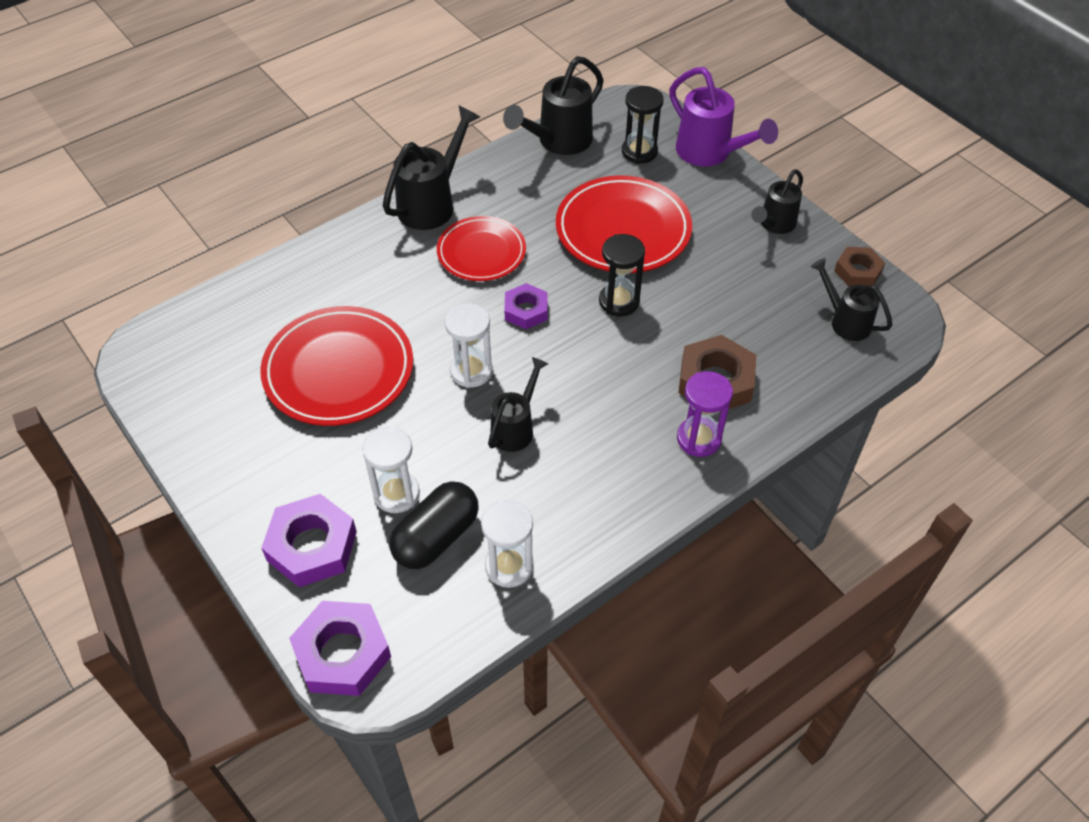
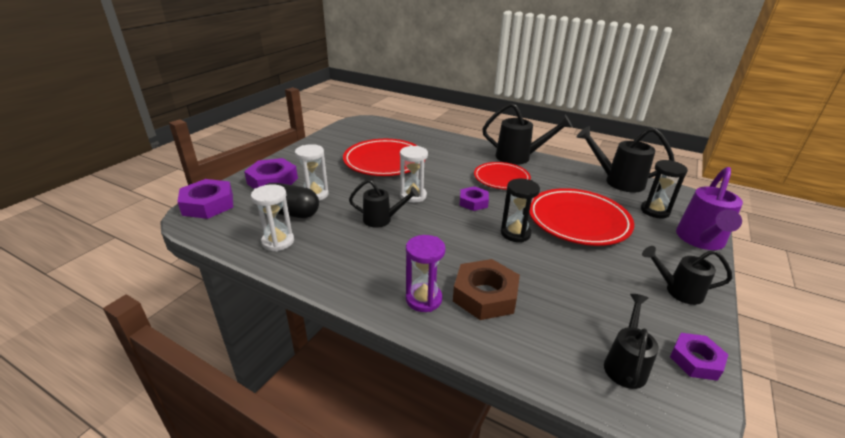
camera: 65 degrees right, 20 degrees down
brown nut [834,247,885,286] -> purple nut [670,333,728,381]

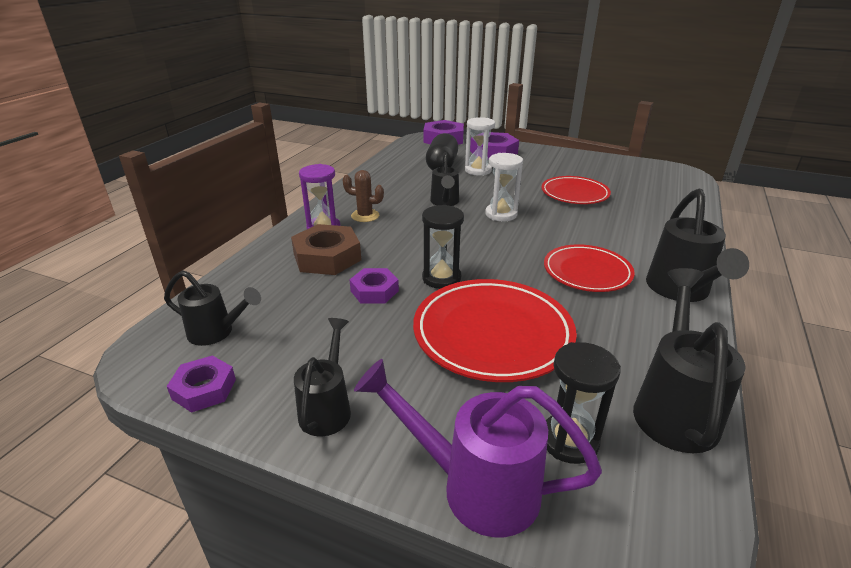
camera: 85 degrees right, 0 degrees up
white hourglass [251,184,294,252] -> none
red plate [343,139,426,176] -> red plate [541,176,611,204], size x0.65
purple nut [460,186,489,211] -> purple nut moved to [350,268,399,303]
none -> brown cactus [342,170,384,222]

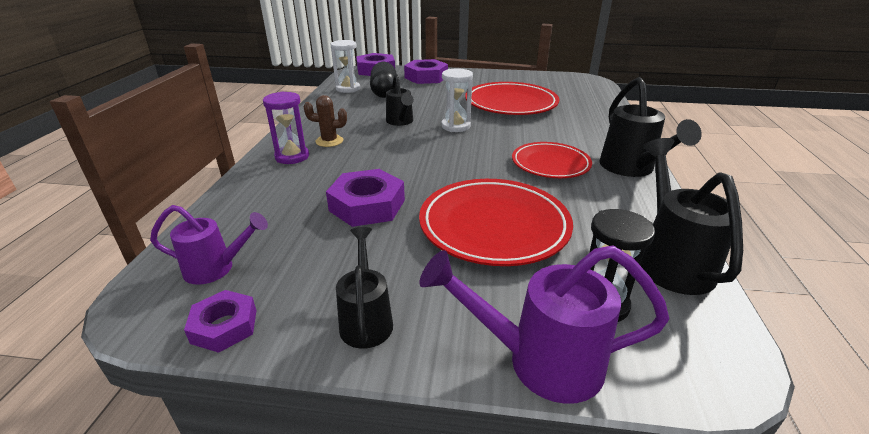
camera: 15 degrees left, 0 degrees up
black watering can [164,270,261,346] -> purple watering can [150,205,268,285]
brown nut [291,224,361,275] -> none
purple nut [350,268,399,303] -> purple nut [326,169,405,227], size x1.61
black hourglass [422,205,464,289] -> none
white hourglass [465,117,495,176] -> white hourglass moved to [330,40,360,93]
red plate [541,176,611,204] -> red plate [465,82,559,115], size x1.55

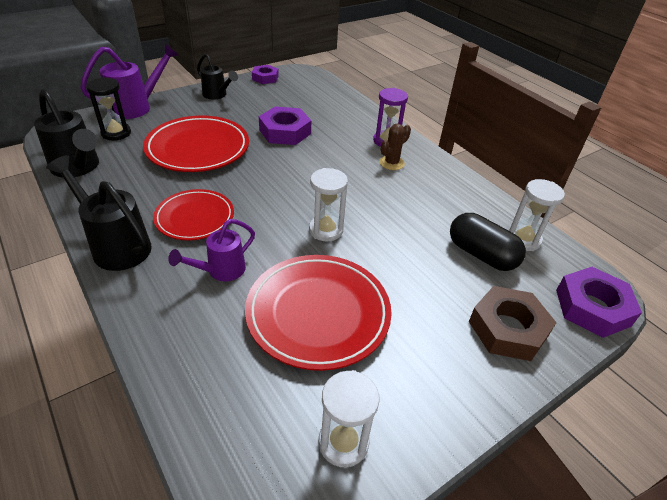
camera: 135 degrees right, 10 degrees up
purple watering can [150,205,268,285] -> purple watering can moved to [168,219,255,282]
black watering can [386,74,414,126] -> none
purple nut [404,59,448,84] -> brown nut [469,286,557,361]
none -> white hourglass [319,370,380,467]

